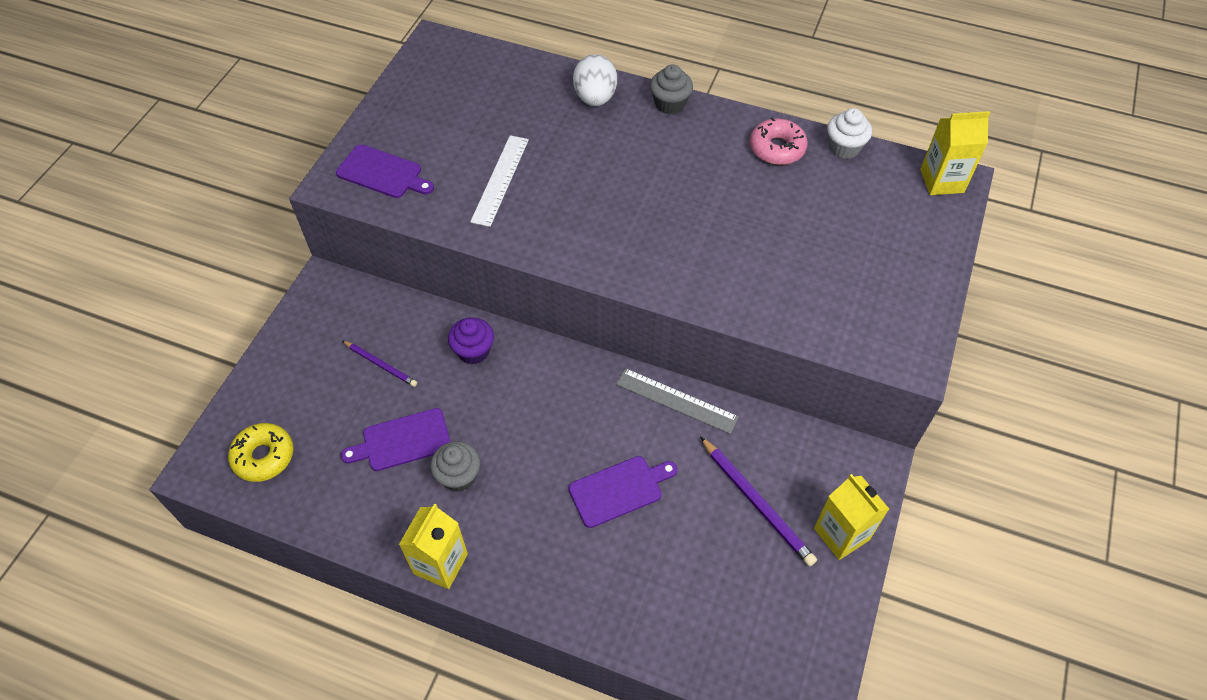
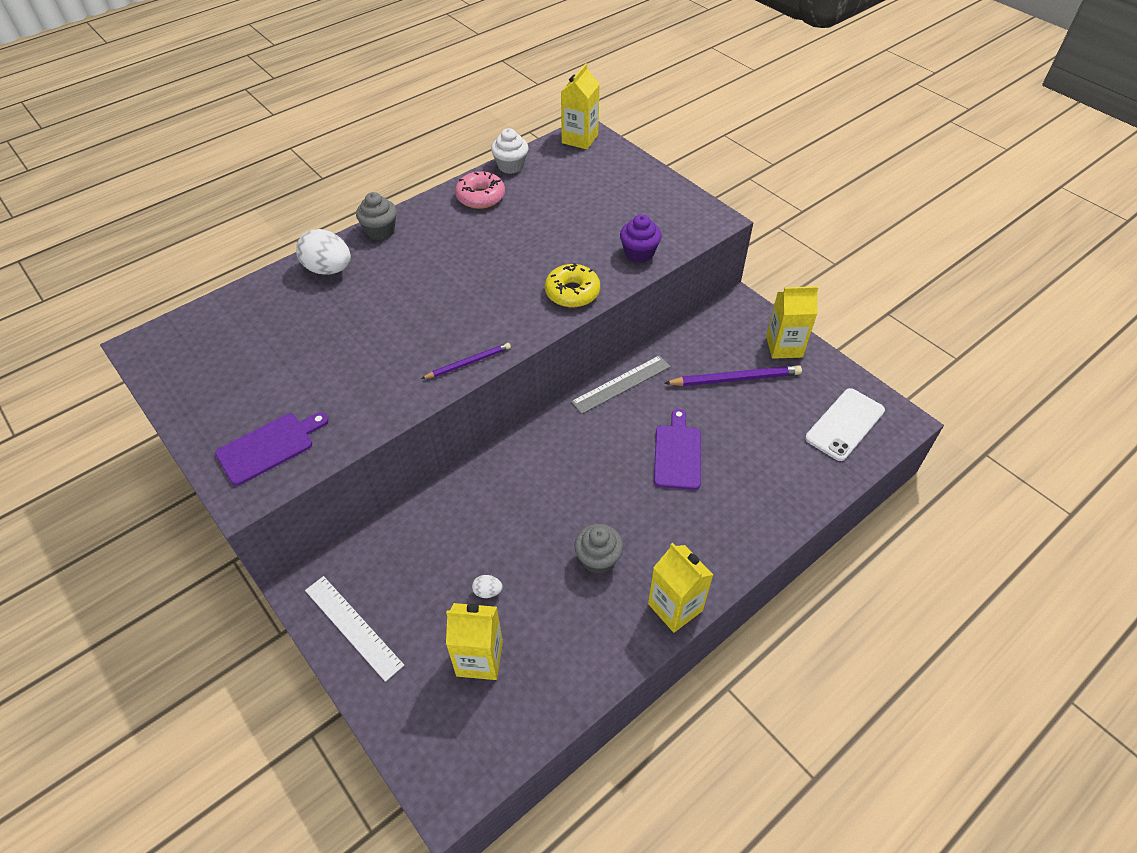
camera: 60 degrees left, 5 degrees down
yellow donut [228,423,293,482] -> yellow donut moved to [545,263,600,308]
purple cutting board [341,408,451,471] -> none
purple pencil [343,341,417,387] -> purple pencil moved to [421,343,511,379]
purple cupcake [448,317,494,364] -> purple cupcake moved to [620,214,662,263]
white ruler [470,135,529,227] -> white ruler moved to [305,576,404,682]
none -> yellow carton [446,603,503,680]
none -> white egg [472,575,503,598]
none -> white phone [805,388,885,461]

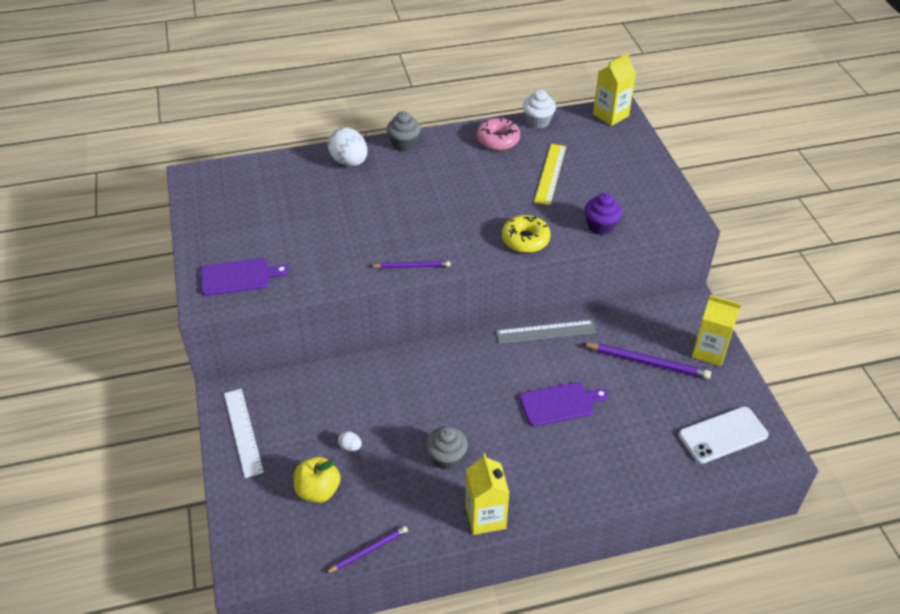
camera: 25 degrees right, 5 degrees down
yellow carton [446,603,503,680] -> yellow apple [294,457,340,503]
purple cutting board [654,409,701,490] -> purple cutting board turned 45 degrees clockwise [520,382,608,426]
none -> purple pencil [326,526,408,573]
none -> yellow ruler [534,144,566,205]

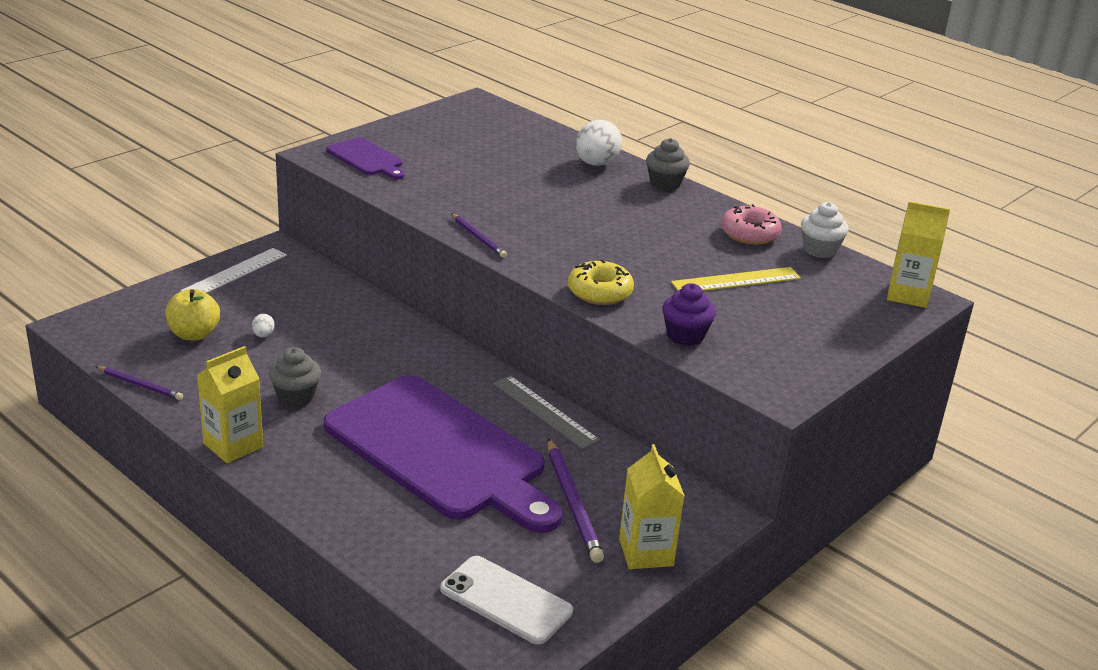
camera: 55 degrees right, 15 degrees down
purple cutting board [520,382,608,426] -> purple cutting board [324,375,563,533], size x2.29

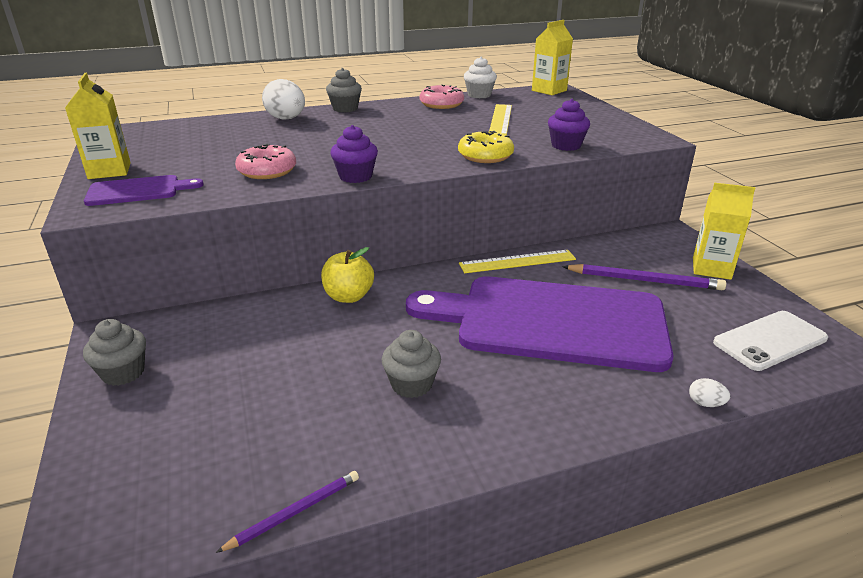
camera: 60 degrees left, 0 degrees up
yellow apple [165,289,220,340] -> yellow apple moved to [321,247,374,303]
white ruler [181,248,287,293] -> grey cupcake [83,319,146,386]
yellow carton [197,346,263,463] -> yellow carton moved to [65,73,131,179]
white egg [252,314,275,337] -> white egg moved to [689,378,730,407]
purple cutting board [324,375,563,533] -> purple cutting board turned 150 degrees counterclockwise [406,276,674,372]
purple pencil [451,213,507,258] -> purple cupcake [330,125,378,183]
grey ruler [493,376,600,449] -> yellow ruler [459,250,576,273]
none -> pink donut [235,143,296,179]

